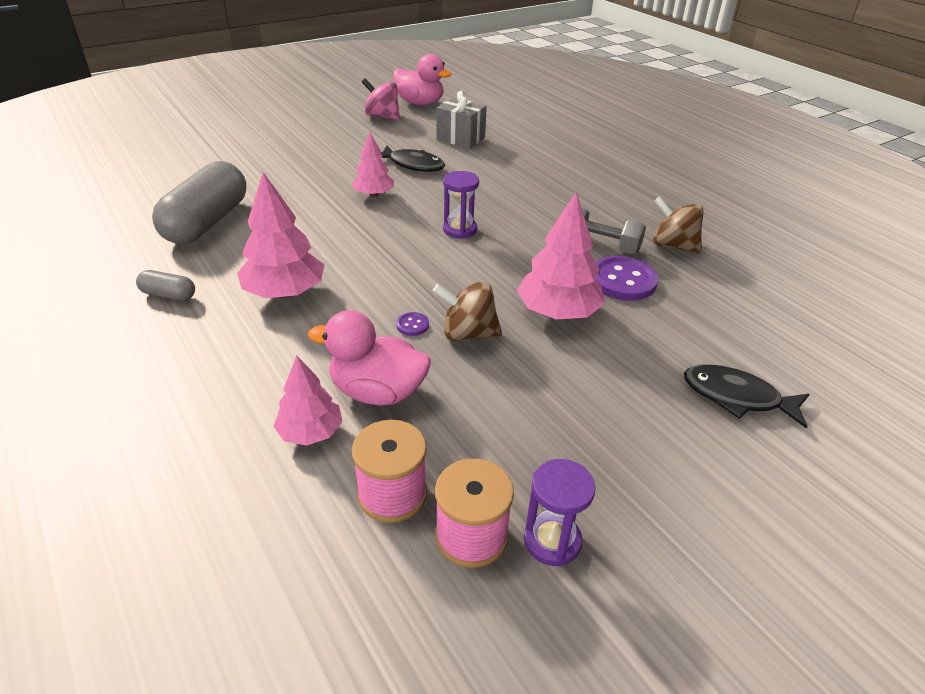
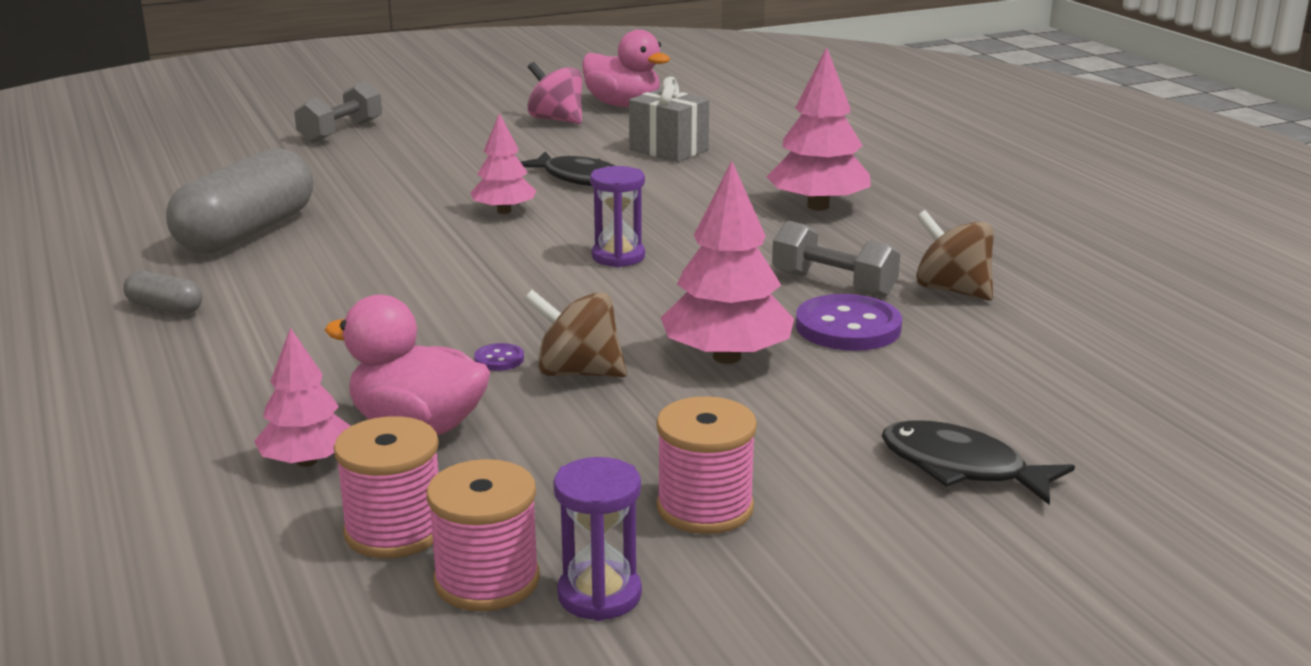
camera: 10 degrees right, 15 degrees down
pink tree [237,172,325,298] -> pink tree moved to [766,47,871,211]
none -> grey dumbbell [294,81,382,143]
none -> pink spool [656,396,757,534]

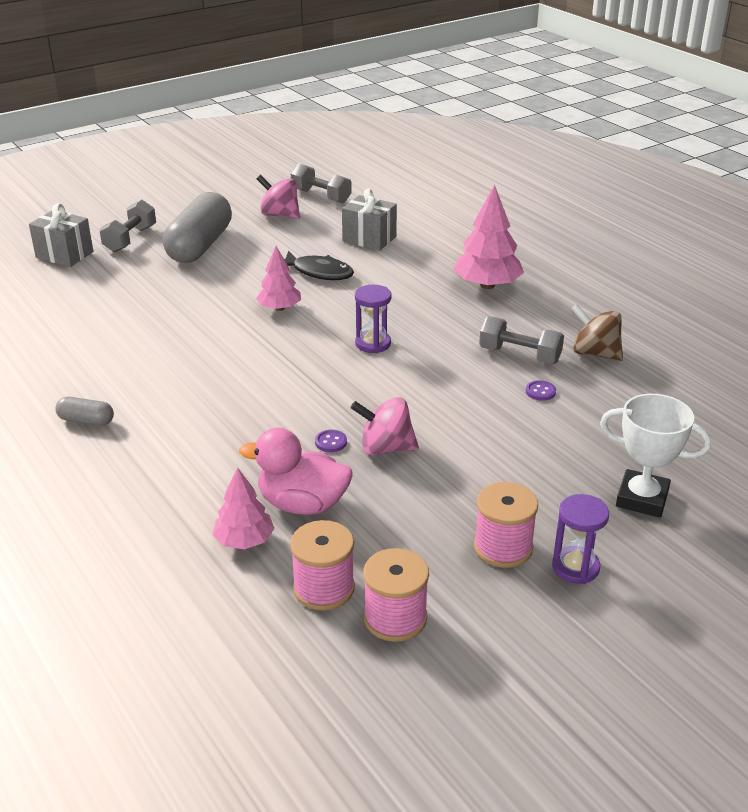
camera: 10 degrees left, 10 degrees up
grey capsule [166,148,313,254] -> grey capsule moved to [163,192,232,263]
brown spinning top [524,290,627,377] -> pink spinning top [350,397,419,455]
purple hourglass [553,457,642,621] -> purple hourglass moved to [552,494,609,584]
pink duck [582,30,670,107] -> grey dumbbell [291,164,352,203]
pink tree [661,161,794,364] -> none
purple button [796,294,902,351] -> purple button [526,380,556,401], size x0.45
black fish [882,420,1075,505] -> white trophy [600,394,711,517]
none -> grey gift [29,203,93,267]

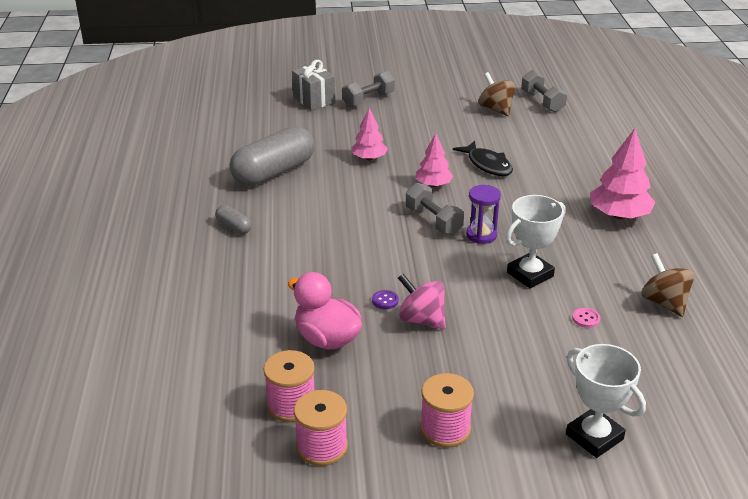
camera: 30 degrees right, 0 degrees up
grey capsule [163,192,232,263] -> grey capsule moved to [230,126,314,186]
pink tree [212,467,274,549] -> pink tree moved to [351,108,388,160]
pink spinning top [257,175,300,219] -> brown spinning top [478,72,516,116]
grey gift [342,189,397,251] -> none
grey dumbbell [479,316,564,364] -> grey dumbbell moved to [406,183,464,235]
purple button [526,380,556,401] -> pink button [572,308,600,328]
purple hourglass [552,494,609,584] -> none
none -> white trophy [506,195,566,288]

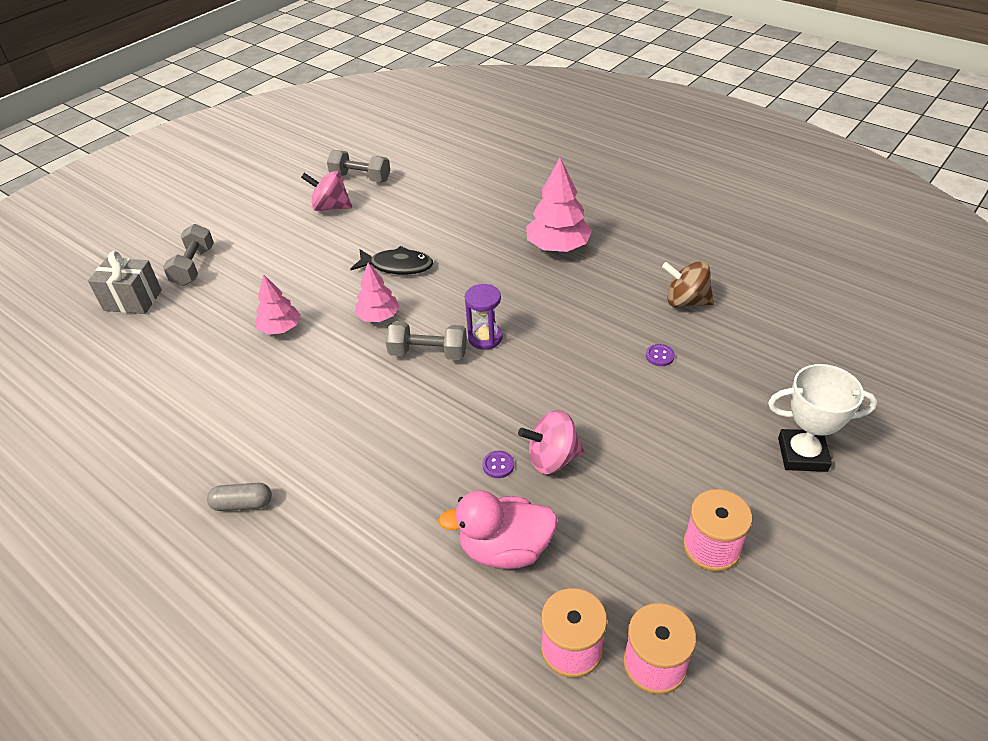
camera: 45 degrees left, 10 degrees up
grey capsule [230,126,314,186] -> none
brown spinning top [478,72,516,116] -> pink spinning top [301,171,352,211]
white trophy [506,195,566,288] -> none
pink button [572,308,600,328] -> purple button [646,344,675,366]

